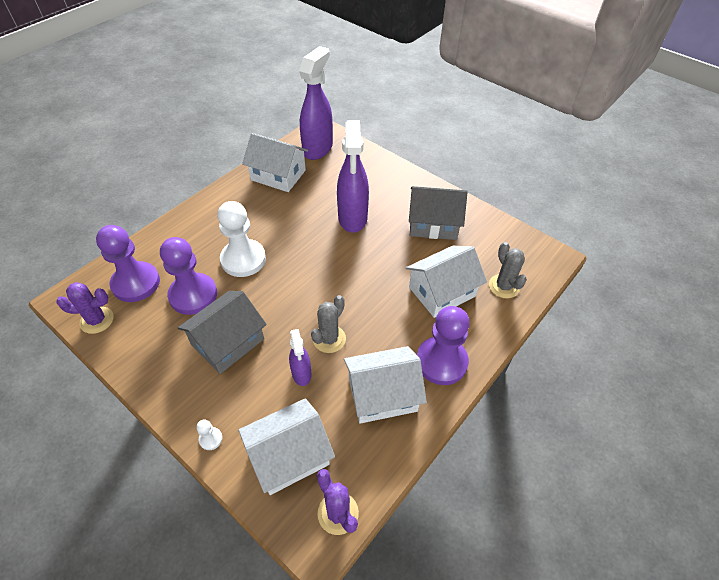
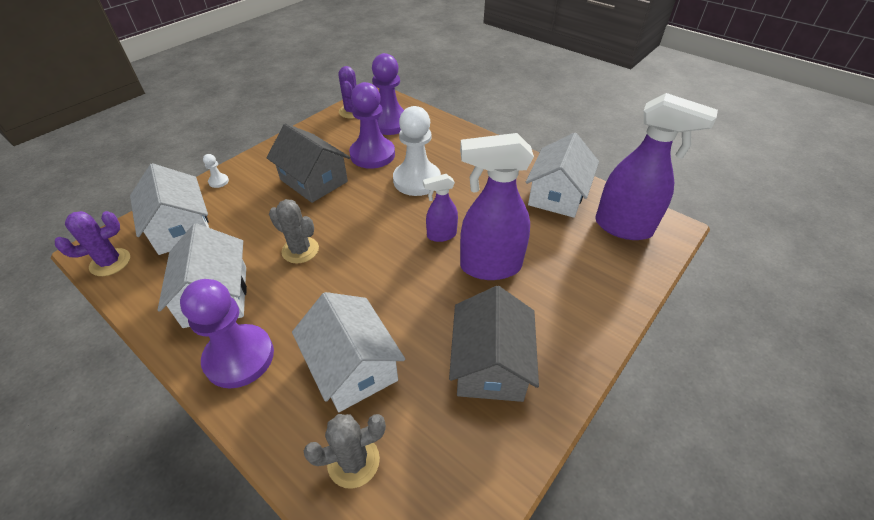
camera: 90 degrees right, 5 degrees down
purple spray bottle [289,329,311,386] -> purple spray bottle moved to [423,174,458,242]

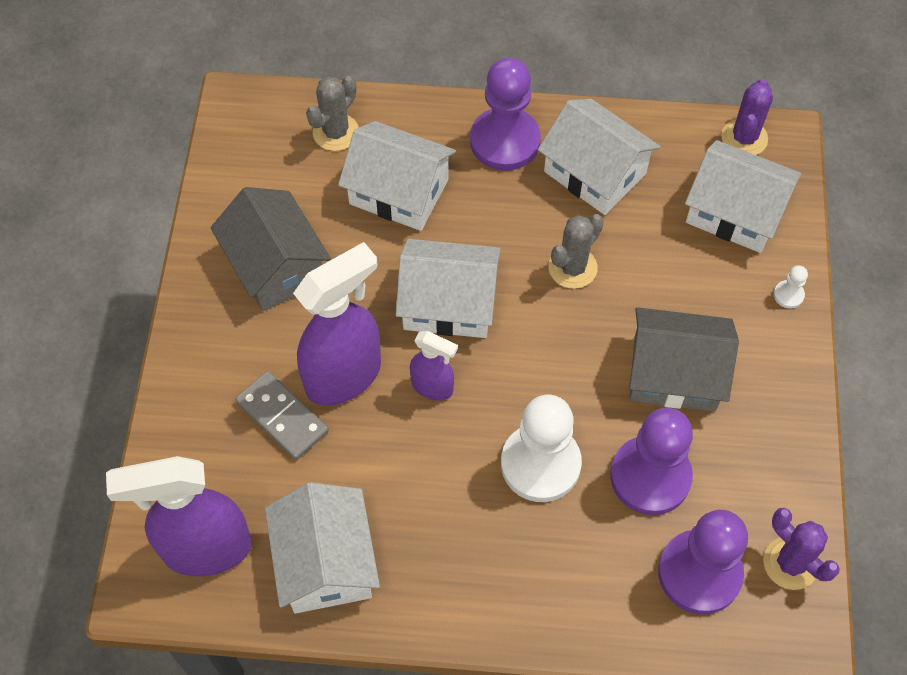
camera: 145 degrees right, 15 degrees up
grey cactus [269,199,319,264] -> grey cactus turned 45 degrees counterclockwise [548,214,604,289]
purple spray bottle [423,174,458,242] -> purple spray bottle turned 75 degrees clockwise [410,331,458,401]
none -> grey domino [235,371,329,460]
none -> white house [395,239,500,338]

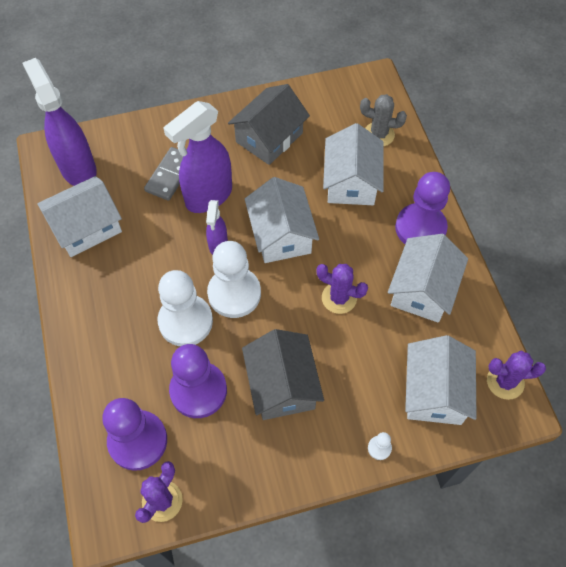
camera: 70 degrees right, 0 degrees up
purple spray bottle [293,242,381,406] -> purple spray bottle turned 105 degrees clockwise [163,101,232,213]
grey cactus [548,214,604,289] -> purple cactus [316,264,368,314]
none -> white pawn [207,241,261,318]

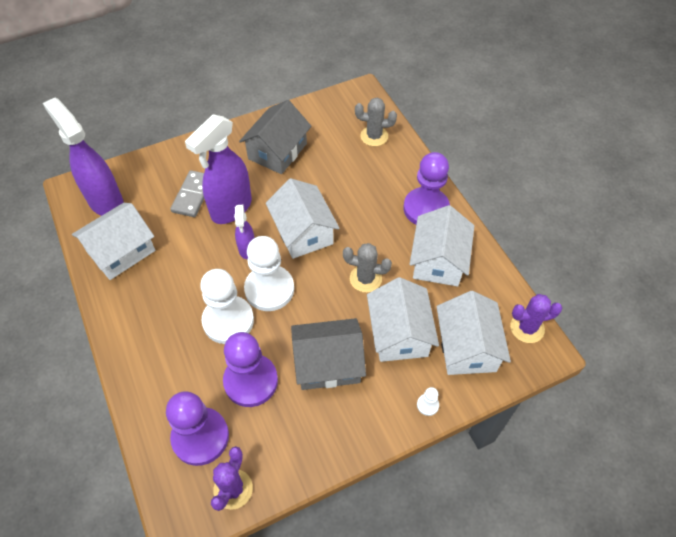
camera: 10 degrees left, 5 degrees down
grey house [242,329,324,420] -> grey house turned 75 degrees counterclockwise [291,318,366,390]
purple cactus [316,264,368,314] -> grey cactus [343,243,392,293]
white house [323,123,384,205] -> white house moved to [367,277,439,362]

